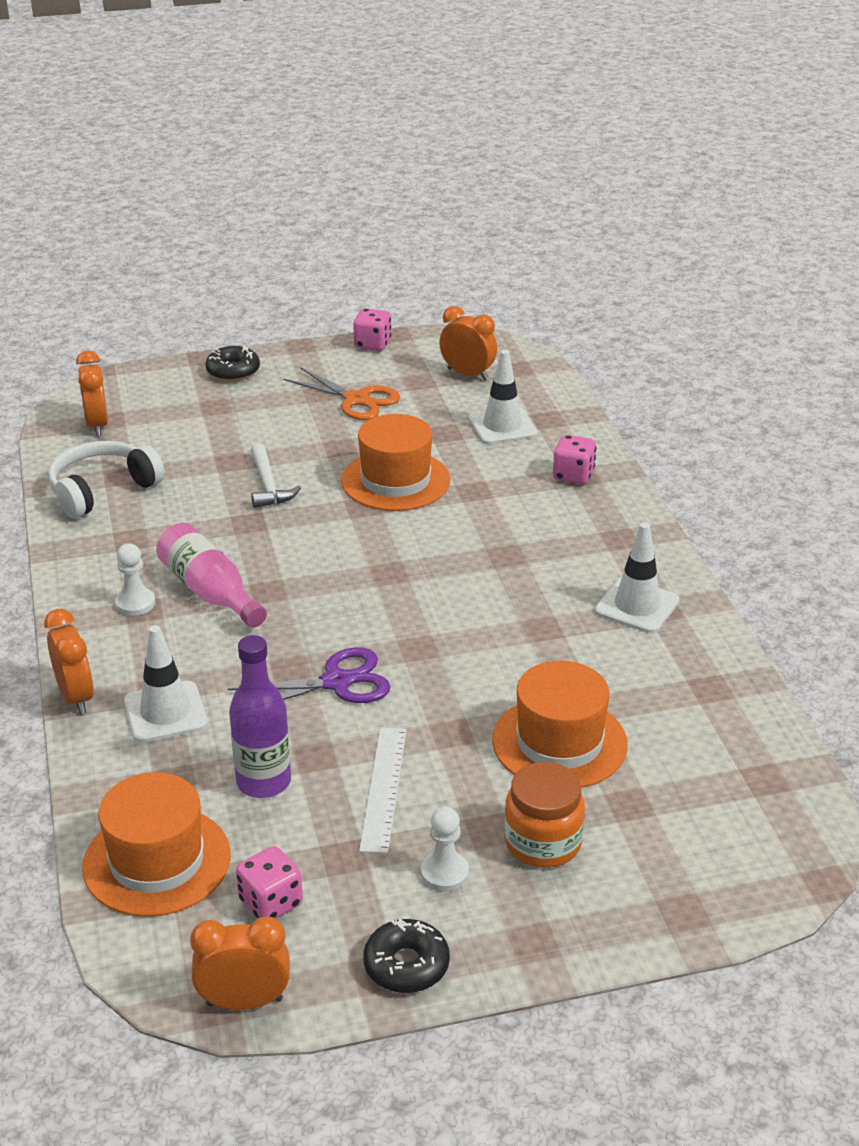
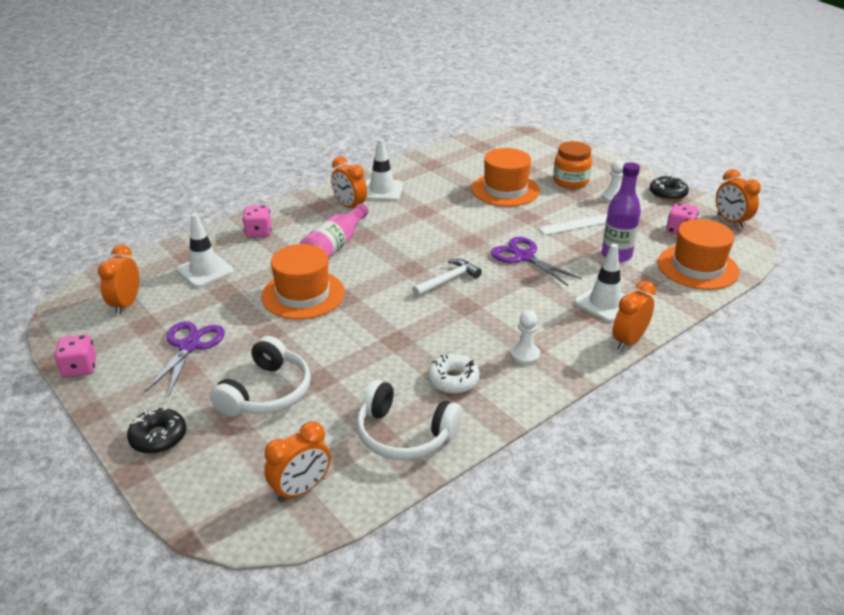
camera: 115 degrees left, 0 degrees up
pink bottle [156,523,267,628] -> pink bottle moved to [299,204,368,258]
white hammer [250,443,301,508] -> white hammer moved to [412,259,482,297]
orange scissors [283,367,400,420] -> purple scissors [144,321,225,397]
none -> white headphones [210,336,311,417]
none -> orange clock [331,156,367,208]
none -> white donut [428,354,480,394]

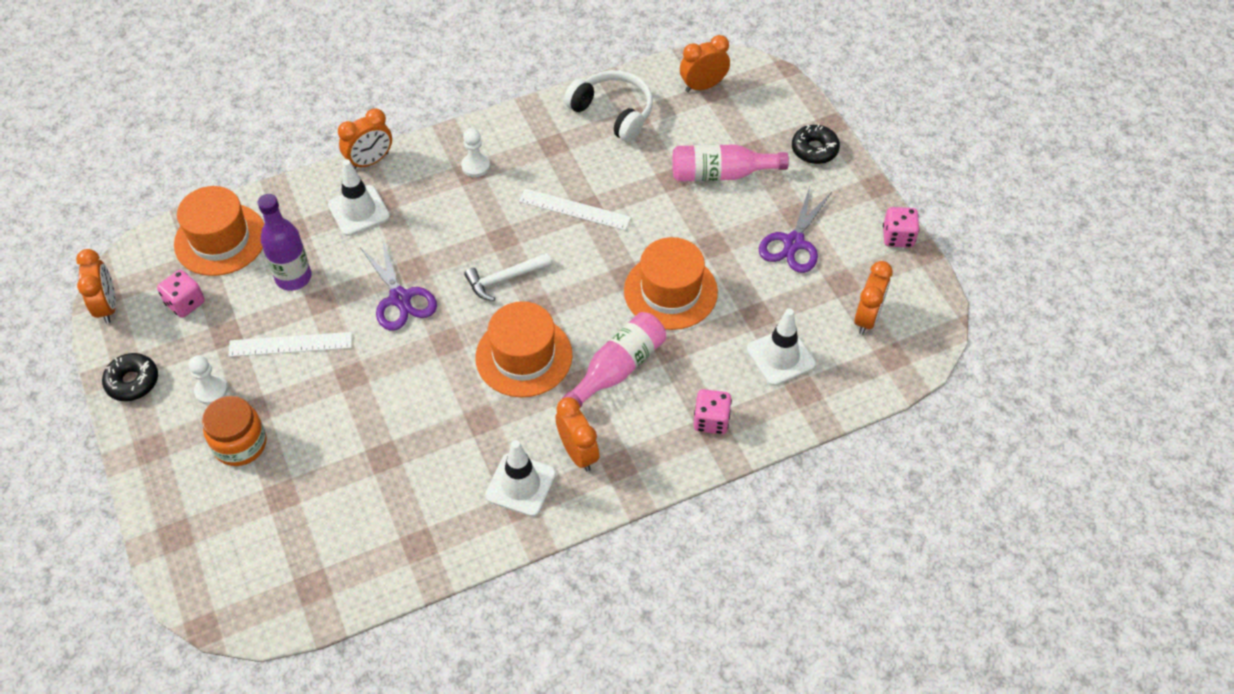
camera: 165 degrees left, 20 degrees up
white headphones [210,336,311,417] -> pink bottle [672,145,789,181]
white donut [428,354,480,394] -> none
orange hat [472,148,540,207] -> orange hat moved to [475,301,572,397]
none -> white ruler [519,189,631,230]

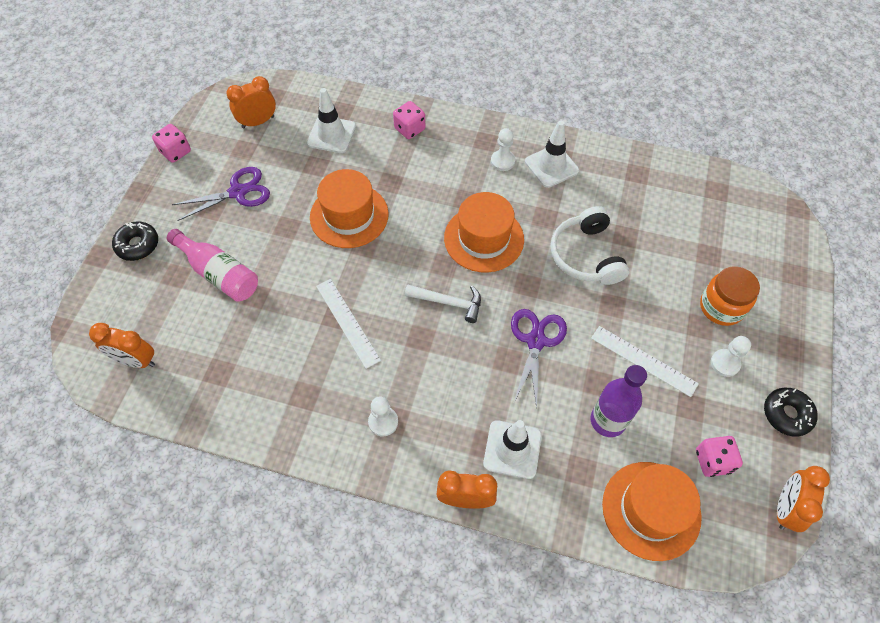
camera: 140 degrees left, 5 degrees up
orange clock [556,397,599,472] -> white pawn [491,128,515,171]
pink bottle [562,312,666,407] -> none
white headphones [564,70,653,142] -> white headphones moved to [551,206,629,285]

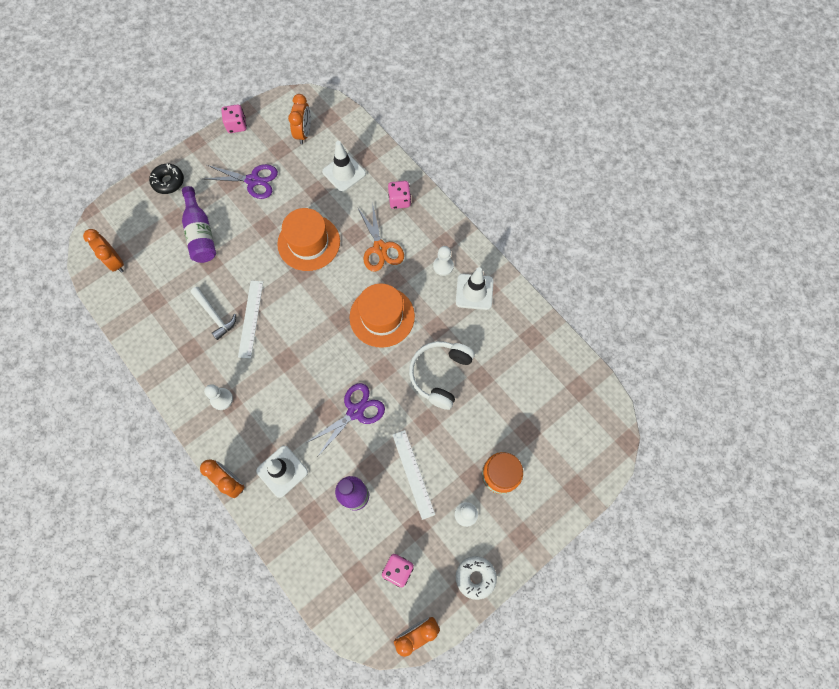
camera: 35 degrees right, 10 degrees up
pink bottle [167,229,258,302] -> purple bottle [182,186,216,263]
orange clock [226,76,276,128] -> orange clock turned 90 degrees clockwise [288,94,311,144]
white hammer [405,284,481,323] -> white hammer moved to [190,287,236,340]
orange hat [602,462,702,561] -> none
black donut [764,388,818,437] -> white donut [456,556,497,600]
none -> orange scissors [357,202,404,272]

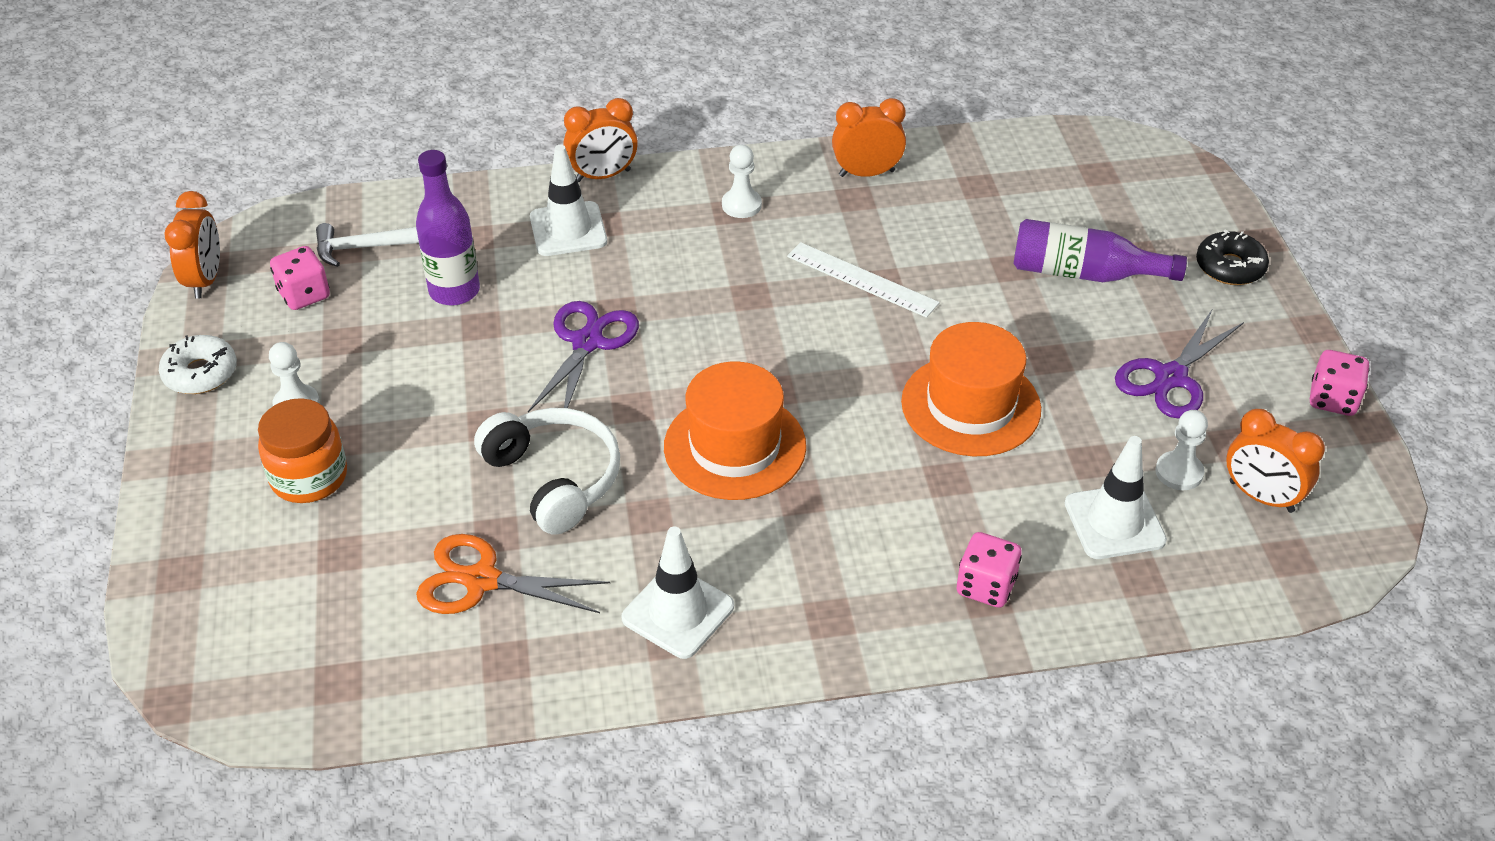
camera: 120 degrees right, 25 degrees down
orange clock [83,229,124,273] -> orange clock moved to [832,98,906,177]
white hammer [190,287,236,340] -> white hammer moved to [316,223,419,267]
purple scissors [306,383,385,456] -> purple scissors turned 150 degrees counterclockwise [528,301,639,412]
orange scissors [357,202,404,272] -> orange scissors moved to [416,534,610,614]
white ruler [392,430,435,520] -> none
white pawn [433,246,454,276] -> white pawn moved to [1155,410,1208,490]

